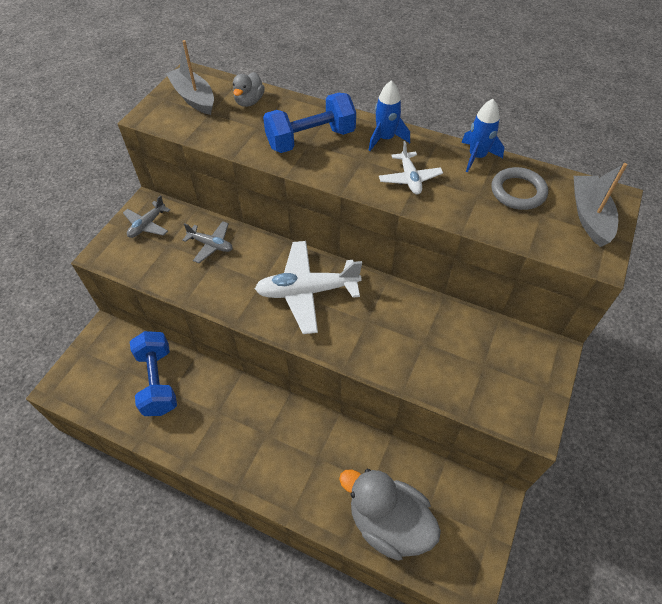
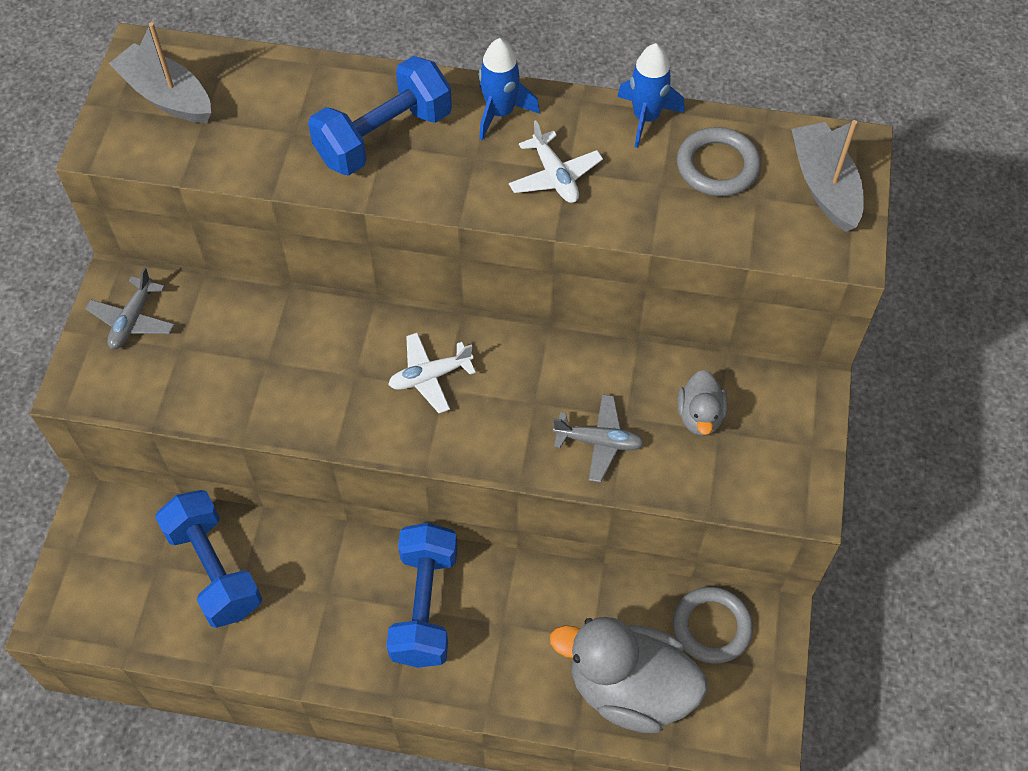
camera: 15 degrees left, 5 degrees up
grey plane [182,221,233,263] -> grey plane moved to [553,394,644,483]
grey duck [233,72,265,107] -> grey duck moved to [677,370,728,436]
white plane [255,241,362,334] -> white plane [388,332,476,413], size x0.54
none -> blue dumbbell [386,523,457,668]
none -> grey ring [673,586,753,664]

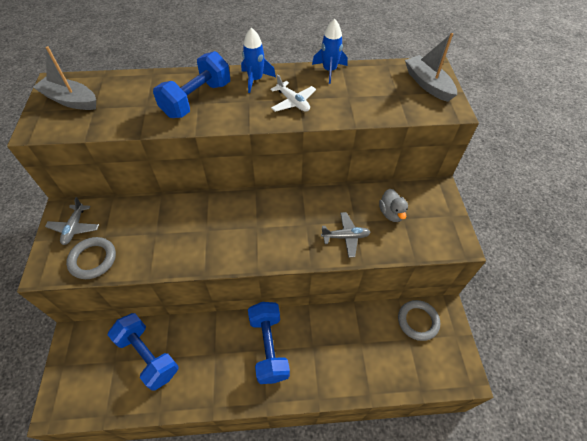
camera: 15 degrees left, 5 degrees down
white plane [388,332,476,413] -> none
grey duck [550,617,708,733] -> none
grey ring [677,127,761,196] -> grey ring moved to [66,237,116,279]

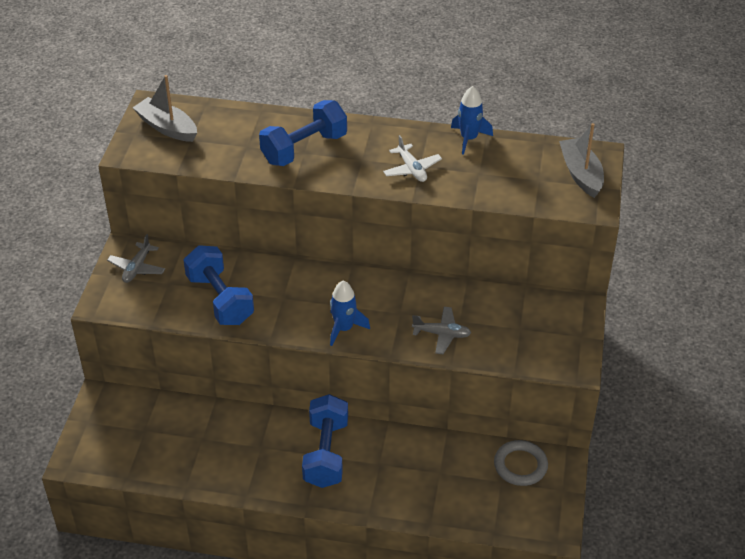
camera: 15 degrees right, 10 degrees down
grey ring [66,237,116,279] -> none
blue dumbbell [107,313,179,391] -> blue dumbbell moved to [184,245,254,325]
blue rocket [241,27,276,93] -> blue rocket moved to [330,281,370,346]
grey duck [379,189,408,222] -> none

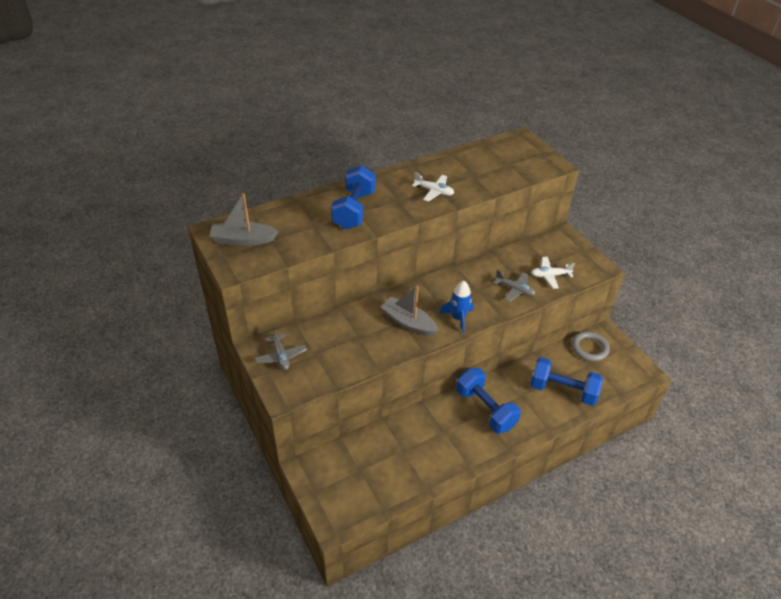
camera: 40 degrees left, 0 degrees up
blue dumbbell [184,245,254,325] -> blue dumbbell moved to [530,357,603,406]
grey plane [412,307,471,354] -> grey plane turned 60 degrees clockwise [493,270,536,302]
blue rocket [451,86,493,155] -> none
grey boat [559,123,604,198] -> grey boat moved to [380,285,439,336]
none -> white plane [531,257,575,289]

